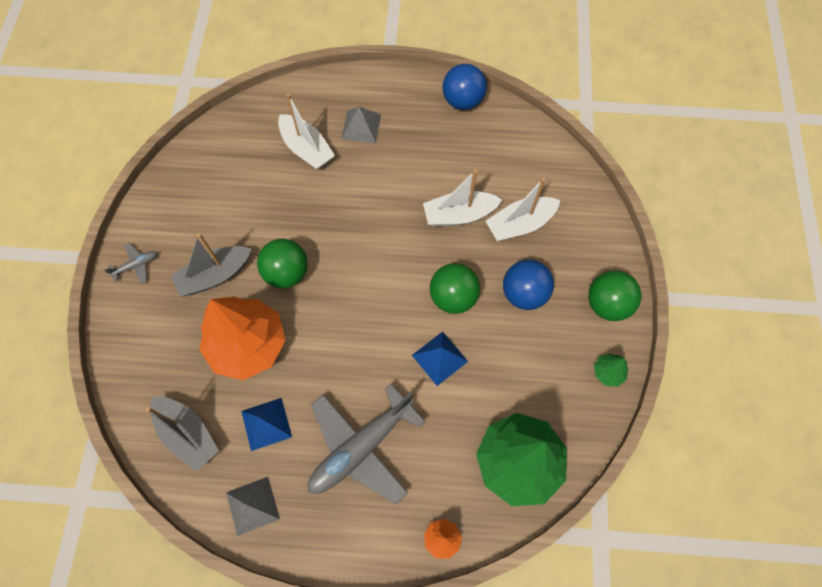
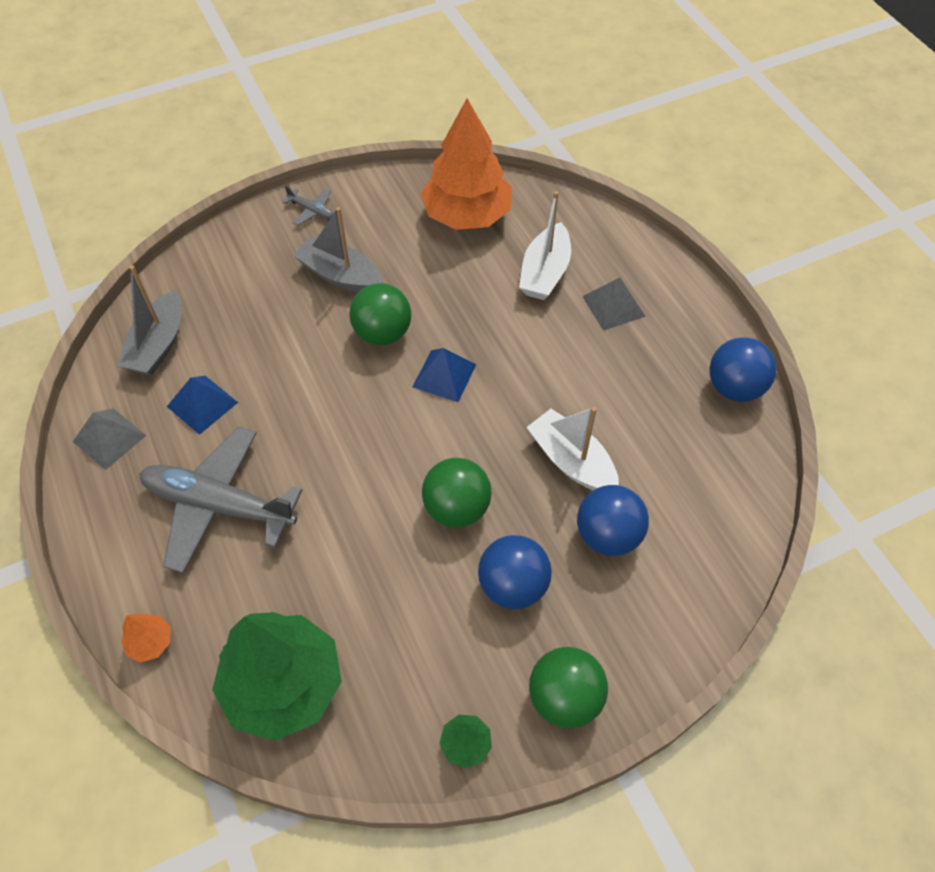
camera: 60 degrees right, 10 degrees down
orange tree [199,297,286,380] -> orange tree moved to [420,98,512,230]
blue pyramid [412,332,468,386] -> blue pyramid moved to [413,348,476,402]
white boat [486,178,561,241] -> blue ball [577,485,649,556]

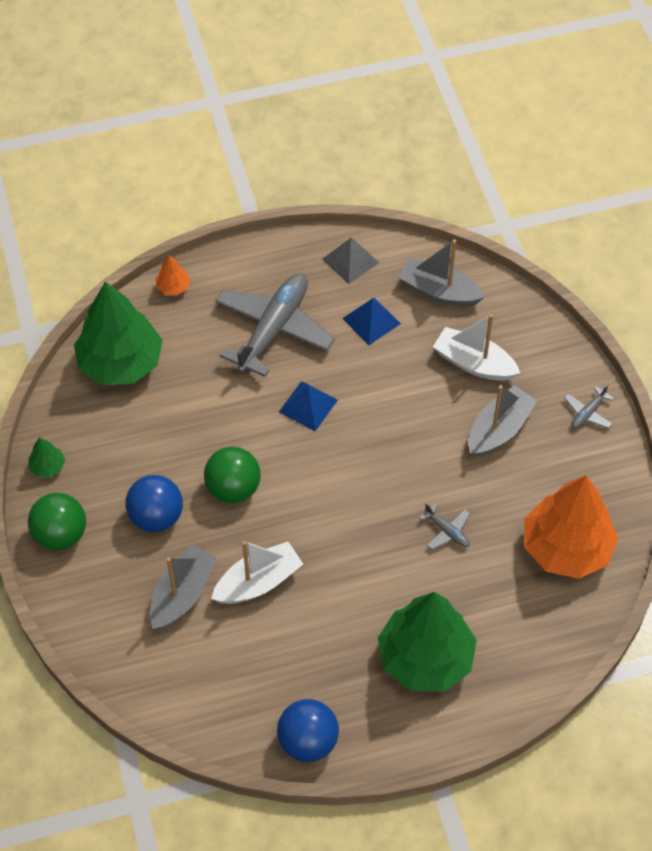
camera: 100 degrees right, 0 degrees up
green ball [349,283,411,345] -> none
blue pyramid [413,348,476,402] -> blue pyramid moved to [279,381,338,431]
white boat [519,191,571,300] -> white boat moved to [433,314,520,381]
blue ball [577,485,649,556] -> grey boat [150,545,217,630]
grey pyramid [582,278,646,331] -> green tree [378,592,477,692]
none -> grey plane [419,503,470,550]

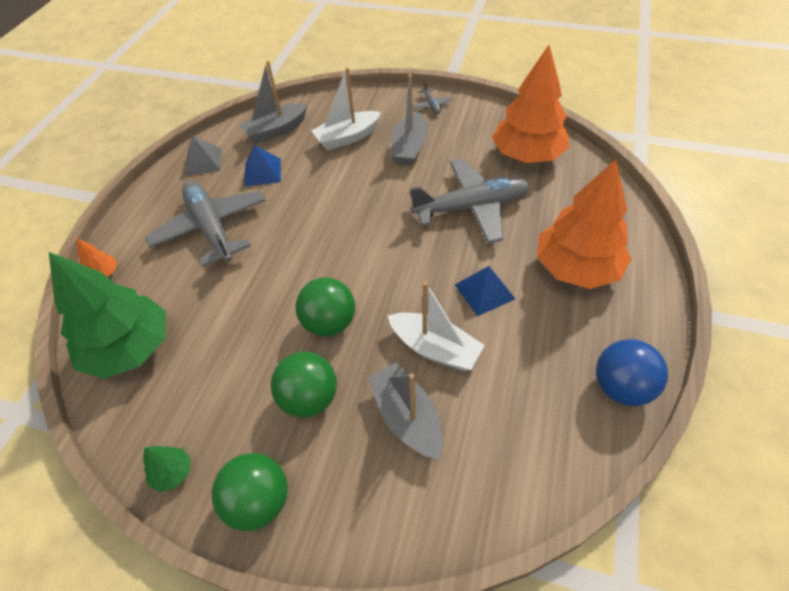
camera: 55 degrees left, 5 degrees down
blue ball [125,475,183,532] -> green ball [271,352,337,418]
white boat [211,541,303,604] -> white boat turned 120 degrees clockwise [388,281,485,371]
blue pyramid [279,381,338,431] -> blue pyramid moved to [455,266,515,316]
green tree [378,592,477,692] -> orange tree [537,159,631,289]
grey plane [419,503,470,550] -> grey plane [410,159,530,244], size x2.39
grey boat [468,385,537,457] -> grey boat turned 150 degrees counterclockwise [391,74,428,166]

